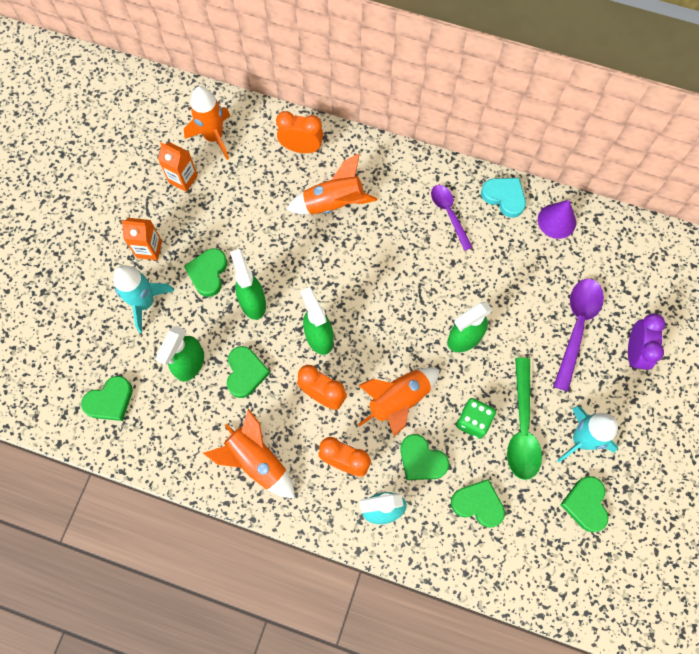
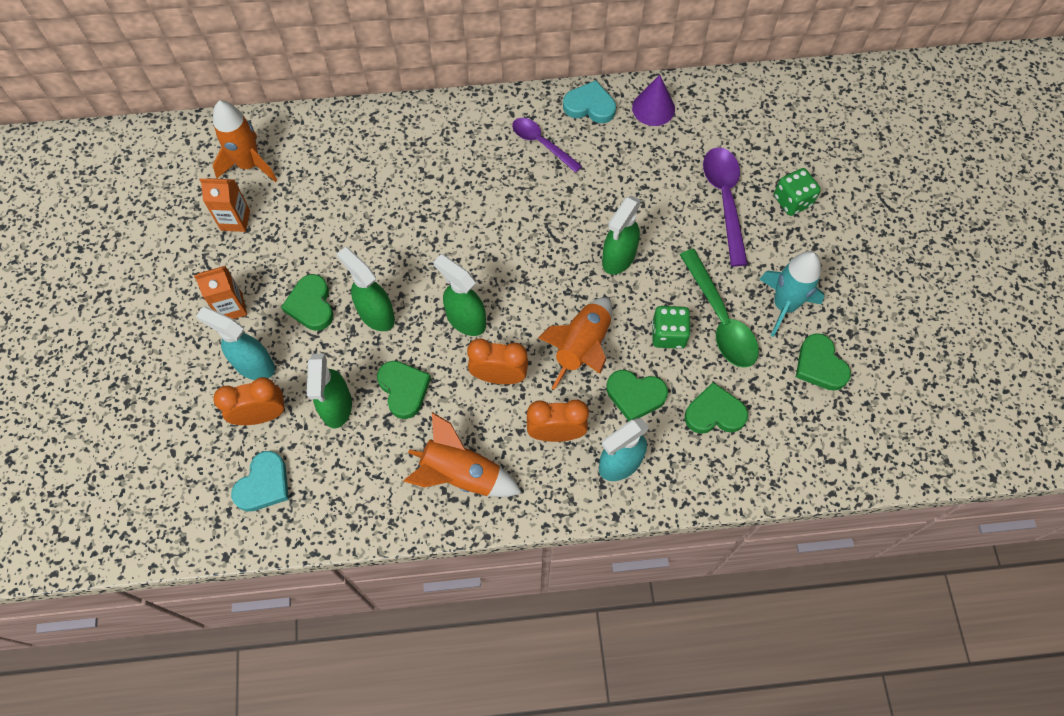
camera: 25 degrees left, 5 degrees down
green heart [81,376,133,421] -> turquoise heart [231,451,289,512]
turquoise rocket [113,265,174,333] -> turquoise spray bottle [196,307,275,380]
orange clock [276,111,323,153] -> orange clock moved to [213,377,285,425]
orange rocket [286,153,378,215] -> none
purple clock [628,313,665,371] -> green dice [774,168,821,216]

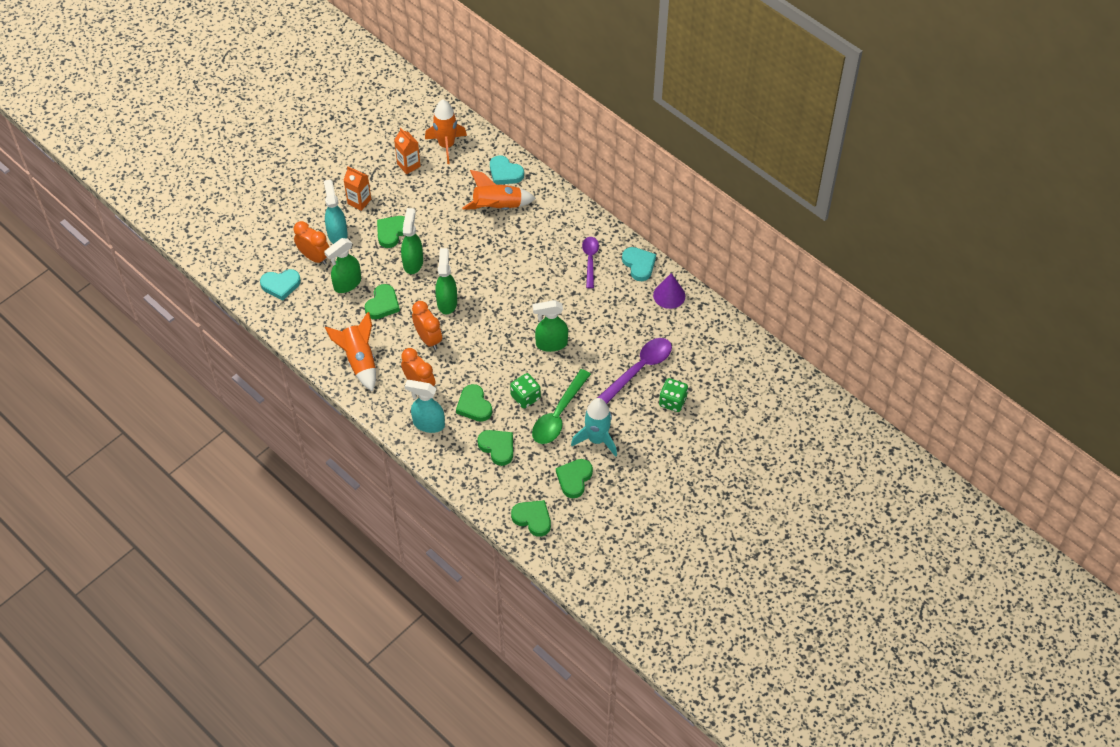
camera: 50 degrees right, 10 degrees down
orange rocket [538,297,612,390] -> orange rocket moved to [462,170,536,210]
none -> turquoise heart [490,155,524,185]
none -> green heart [511,500,551,537]

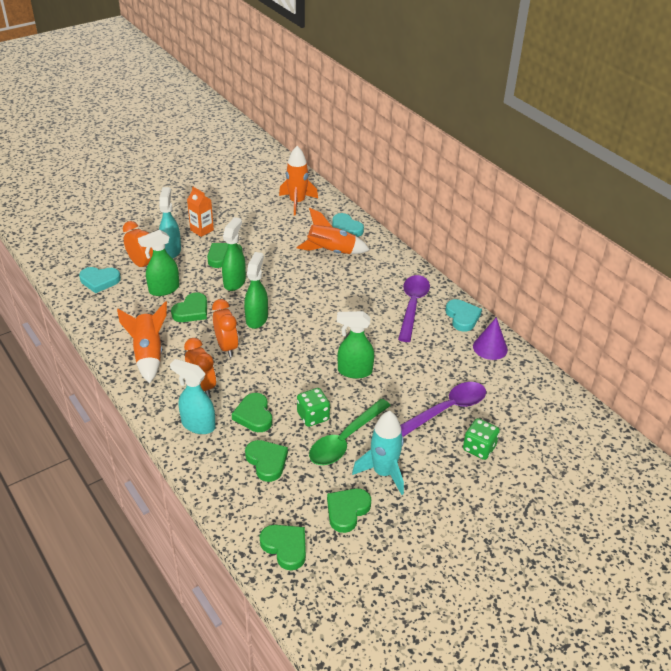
camera: 10 degrees right, 15 degrees down
orange carton [394,128,421,174] -> none
purple spoon [582,237,599,289] -> purple spoon [398,275,430,342], size x1.52

